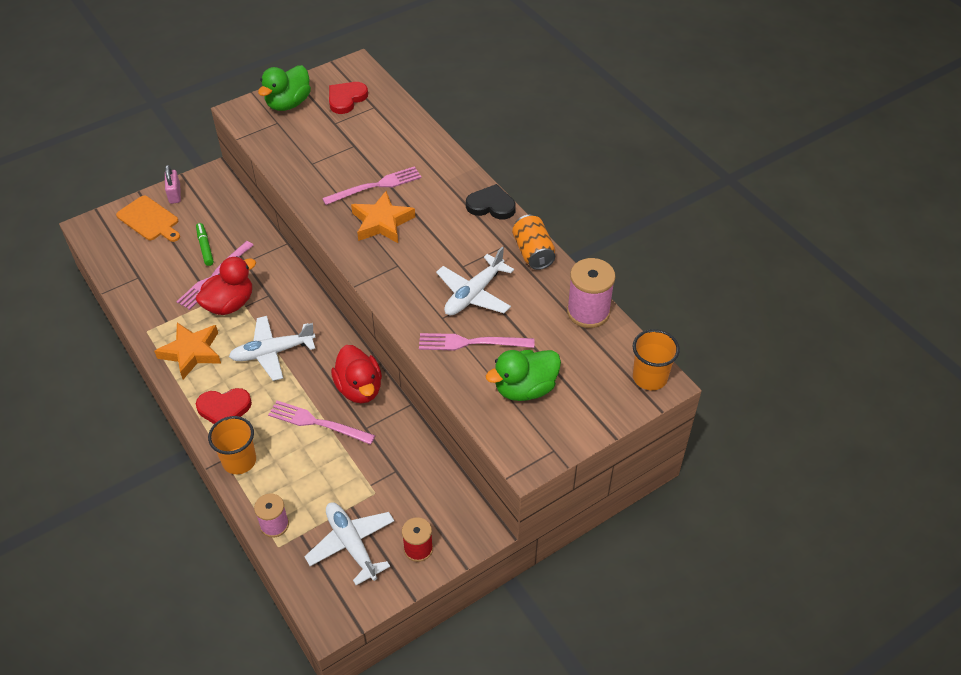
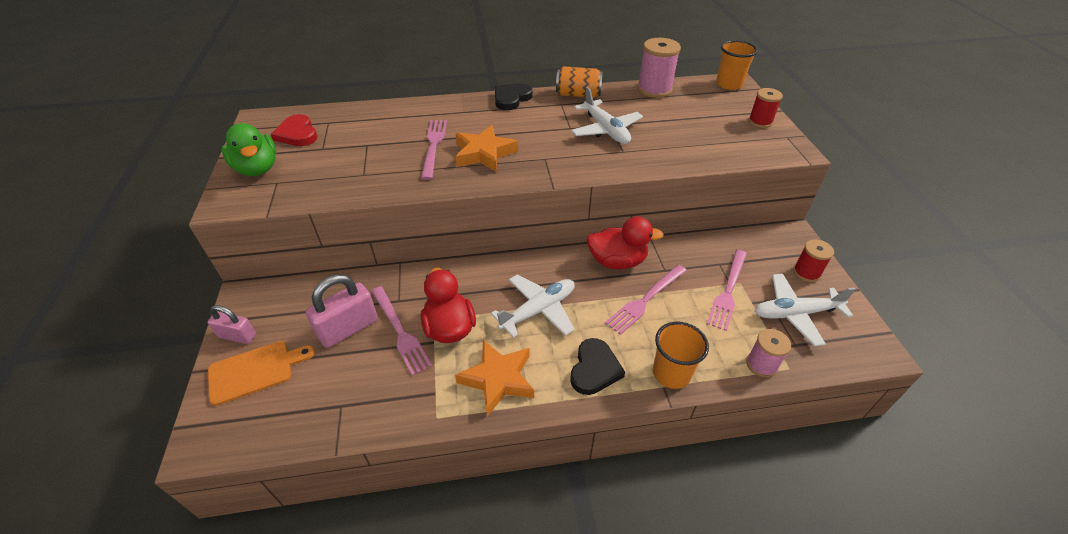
camera: 65 degrees left, 5 degrees down
green marker [196,223,214,266] -> pink padlock [305,275,378,348]
red heart [196,388,252,424] -> black heart [570,338,625,395]
white plane [229,316,316,381] -> white plane turned 135 degrees counterclockwise [491,274,575,338]
pink fork [419,333,534,351] -> pink fork moved to [707,250,747,331]
green duck [486,350,561,401] -> none
none -> red spool [749,88,783,128]

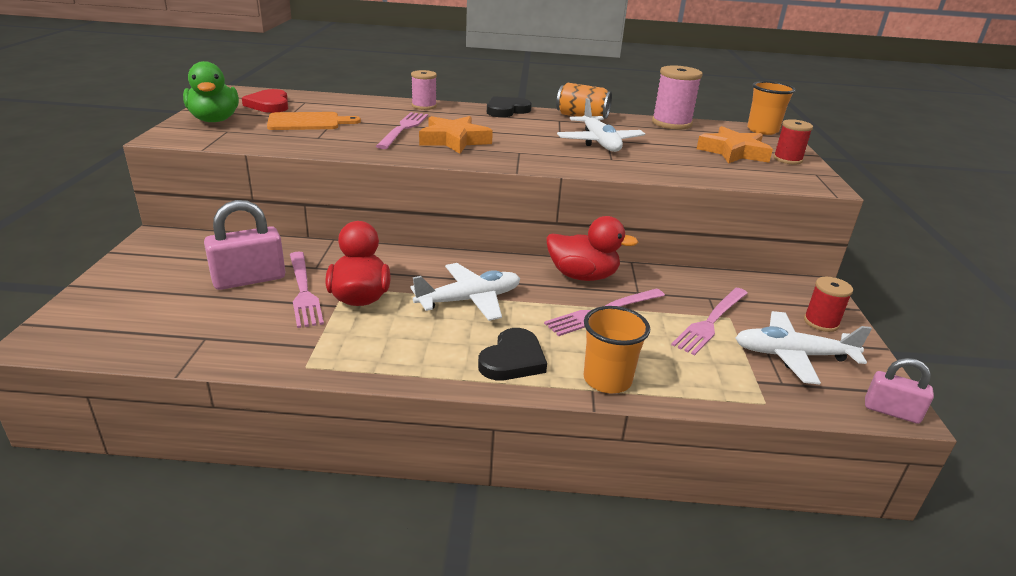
camera: 10 degrees right, 15 degrees down
pink padlock [207,305,256,344] -> pink padlock moved to [865,358,934,424]
orange cutting board [208,341,315,406] -> orange cutting board moved to [267,112,361,130]
orange star [455,340,534,416] -> orange star moved to [697,126,773,164]
pink spool [746,329,791,378] -> pink spool moved to [411,70,437,110]

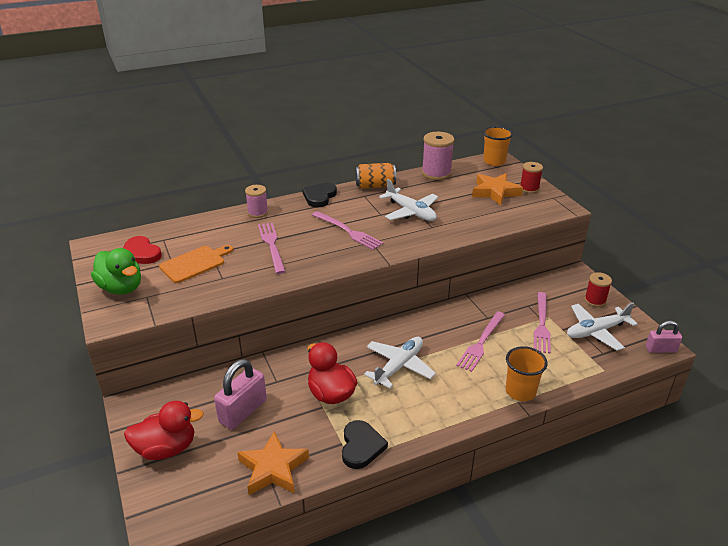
camera: 25 degrees left, 5 degrees up
pink fork [290,251,324,328] -> pink fork moved to [312,211,383,250]
orange star [419,116,493,154] -> orange star moved to [237,431,309,495]
black heart [478,328,547,380] -> black heart moved to [342,420,388,469]
red duck [546,216,638,281] -> red duck moved to [124,401,204,460]

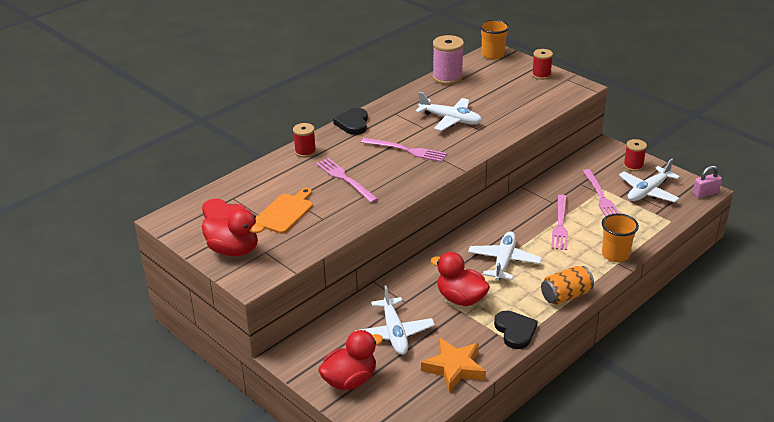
camera: 20 degrees left, 0 degrees up
green duck [91,248,141,295] -> red duck [202,208,264,256]
pink padlock [214,359,267,429] -> white plane [355,285,435,355]
pink spool [245,185,268,218] -> red spool [293,123,316,158]
orange can [355,163,396,189] -> orange can moved to [541,266,594,305]
orange star [472,173,523,206] -> none

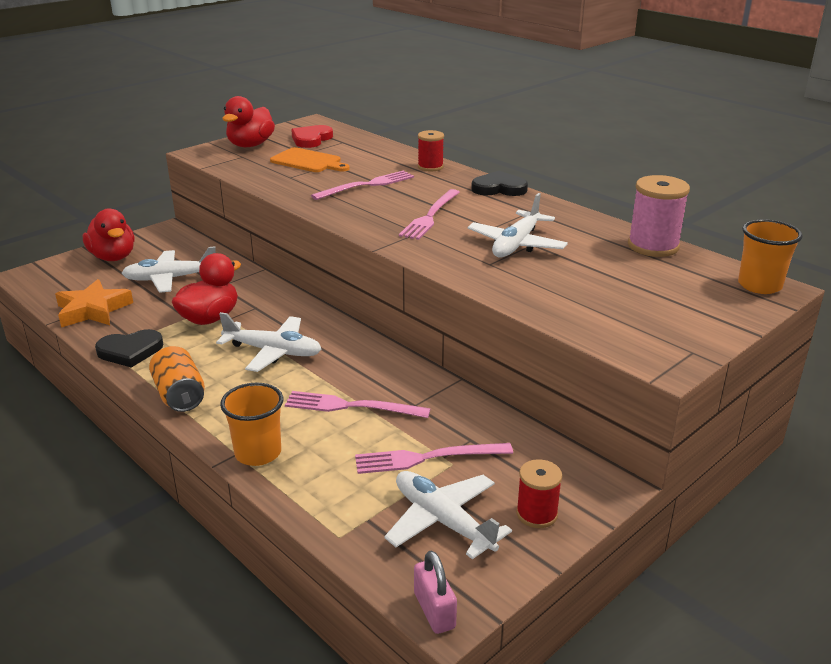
camera: 90 degrees right, 5 degrees down
red spool [532,49,553,80] -> none

